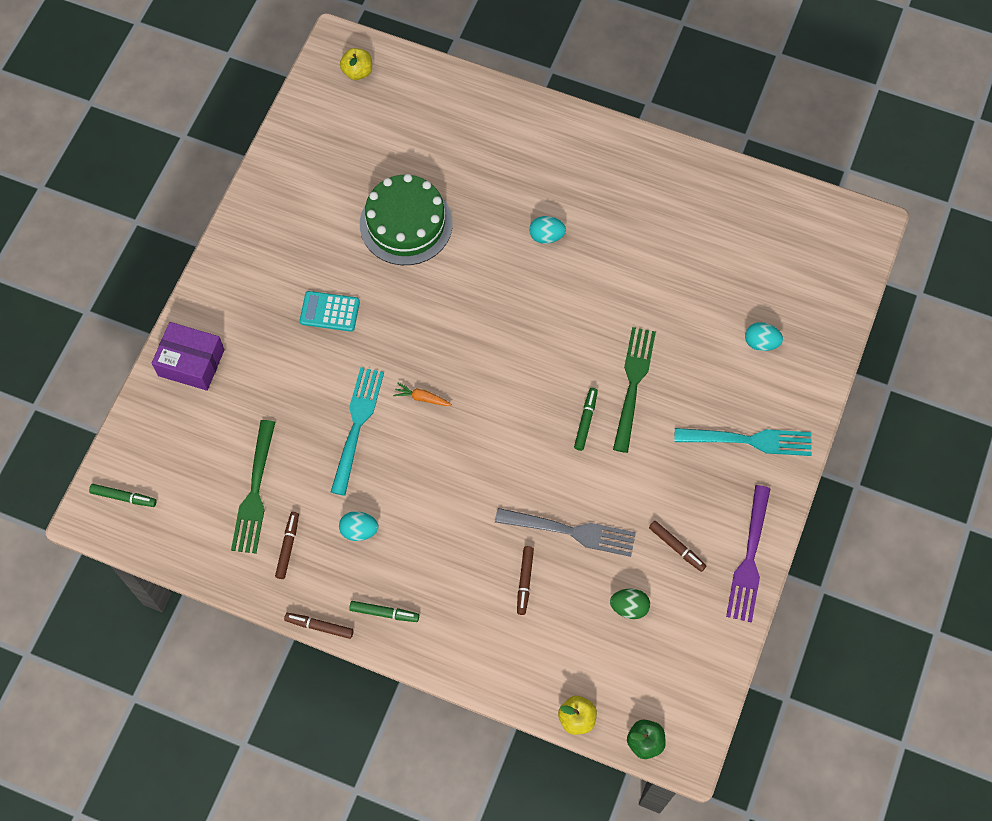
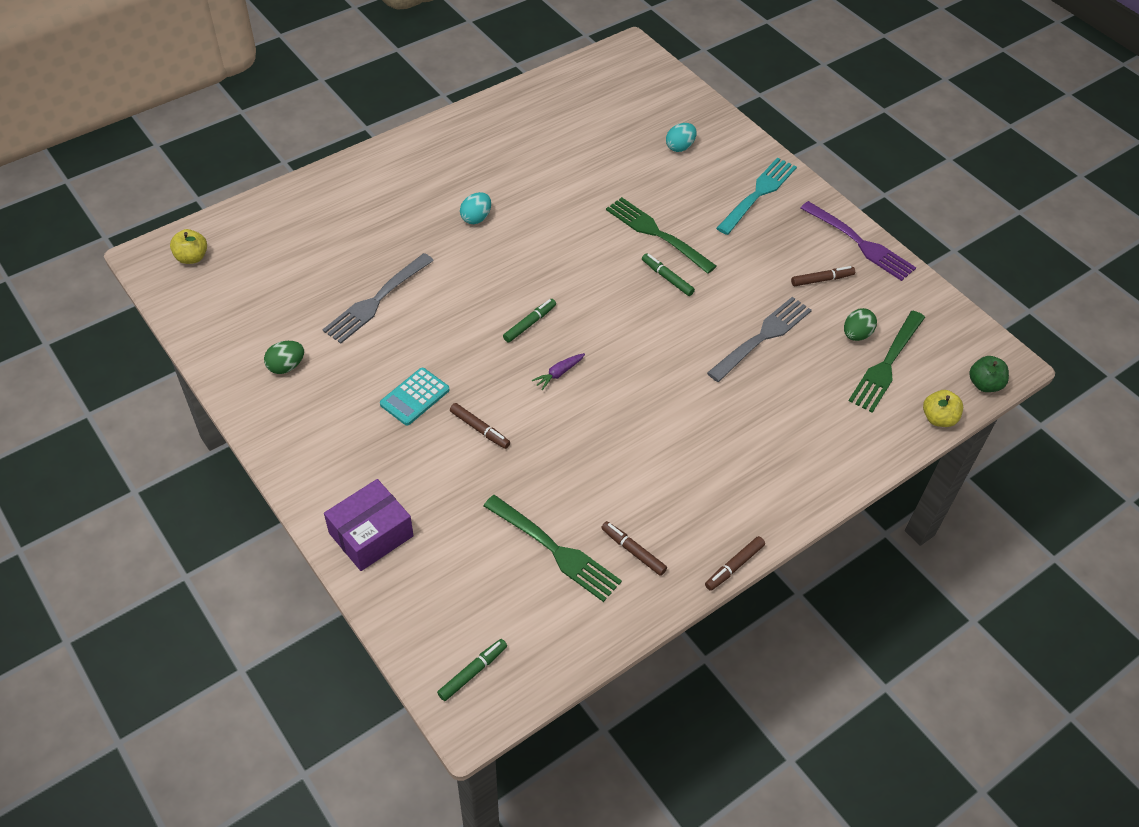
camera: 60 degrees left, 15 degrees down
turquoise fork [331,367,384,496] -> none
turquoise egg [339,511,378,541] -> none
green marker [349,601,419,622] -> green marker moved to [503,299,556,343]
green cake [360,174,453,265] -> grey fork [322,253,434,343]
orange carrot [393,383,452,406] -> purple carrot [532,353,585,390]
brown marker [517,546,534,615] -> brown marker moved to [450,403,510,449]
none -> green egg [264,341,304,374]
none -> green fork [849,311,925,413]

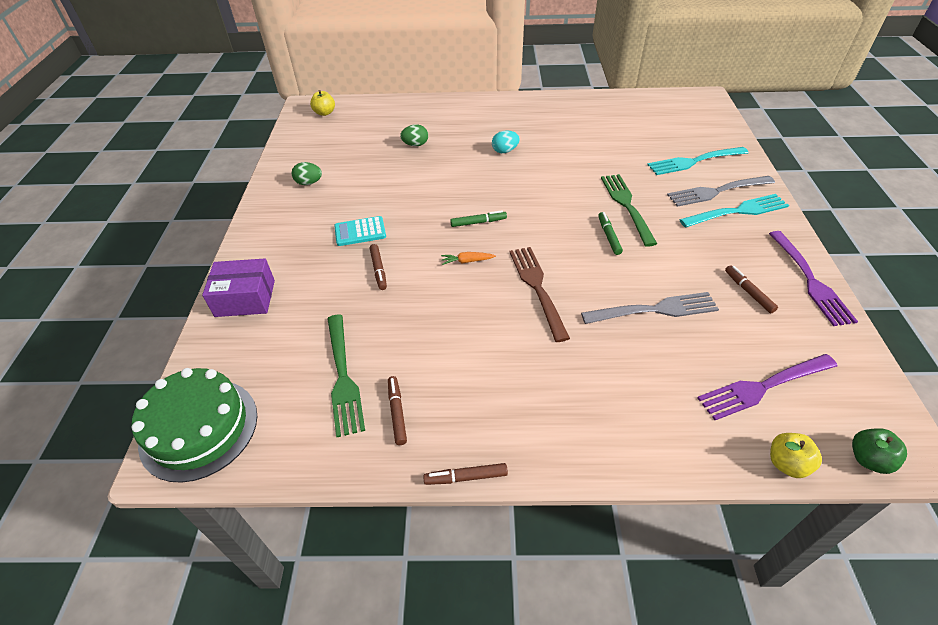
camera: 40 degrees right, 5 degrees down
grey fork [322,253,434,343] -> grey fork moved to [667,176,775,207]
green marker [437,639,507,701] -> green cake [132,368,257,483]
purple carrot [532,353,585,390] -> orange carrot [441,252,496,265]
turquoise egg [666,123,697,152] -> turquoise fork [647,147,749,175]
brown marker [791,266,855,286] -> brown marker turned 135 degrees counterclockwise [725,265,778,313]
green egg [844,308,877,341] -> green egg moved to [400,124,428,146]
green fork [849,311,925,413] -> purple fork [697,354,838,420]
none -> brown fork [509,247,570,342]

